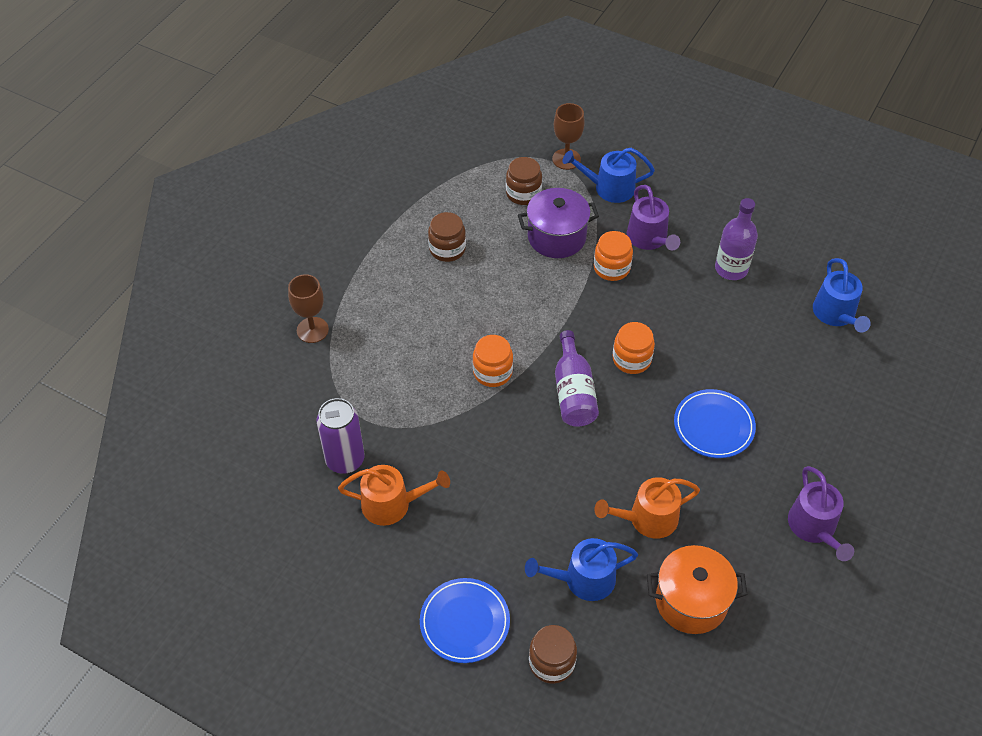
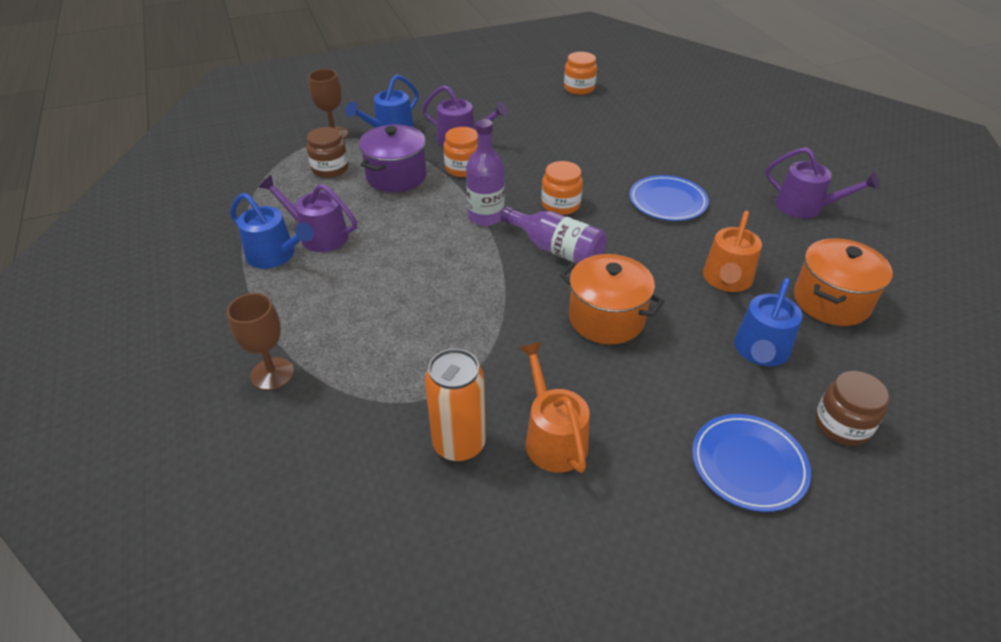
camera: 50 degrees left, 10 degrees down
purple can [317,398,364,474] -> orange can [425,349,486,462]
orange watering can [338,465,450,526] -> orange watering can turned 60 degrees counterclockwise [519,342,590,473]
brown jar [428,212,466,262] -> purple watering can [259,175,357,252]
orange jar [473,335,513,387] -> orange jar moved to [564,52,597,95]
purple bottle [715,198,758,280] -> purple bottle moved to [466,119,505,226]
blue watering can [813,258,871,332] -> blue watering can moved to [230,193,314,269]
none -> orange pot [560,254,665,344]

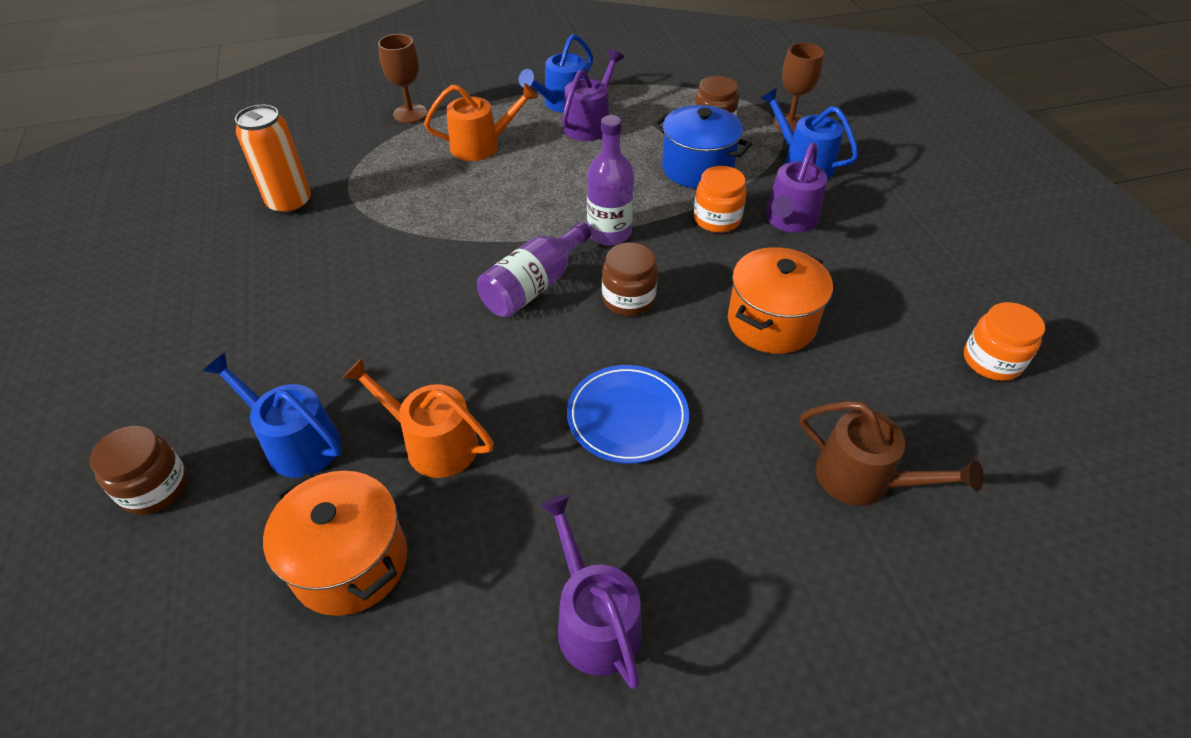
camera: 95 degrees right, 5 degrees up
purple pot [359,125,426,192] -> blue pot [654,105,752,188]
orange watering can [519,342,590,473] -> orange watering can moved to [424,83,538,161]
orange jar [541,161,583,215] -> brown jar [602,242,658,316]
orange pot [560,254,665,344] -> orange pot moved to [728,247,833,354]
blue plate [692,414,811,512] -> none
purple watering can [766,147,879,218] -> purple watering can turned 120 degrees clockwise [540,494,642,689]
none -> brown watering can [800,401,983,506]

